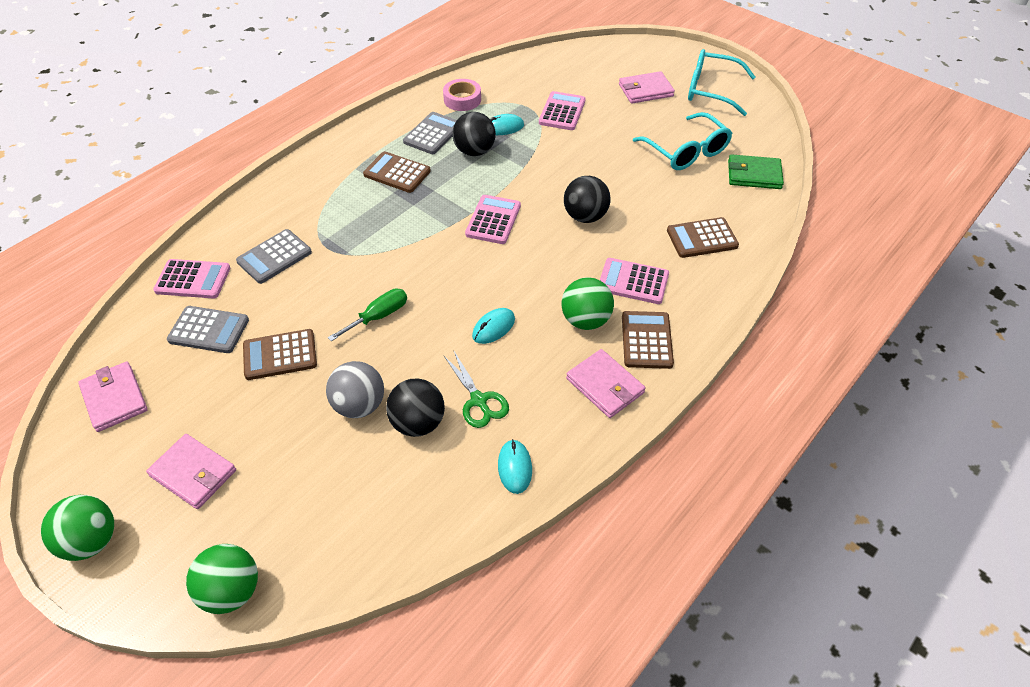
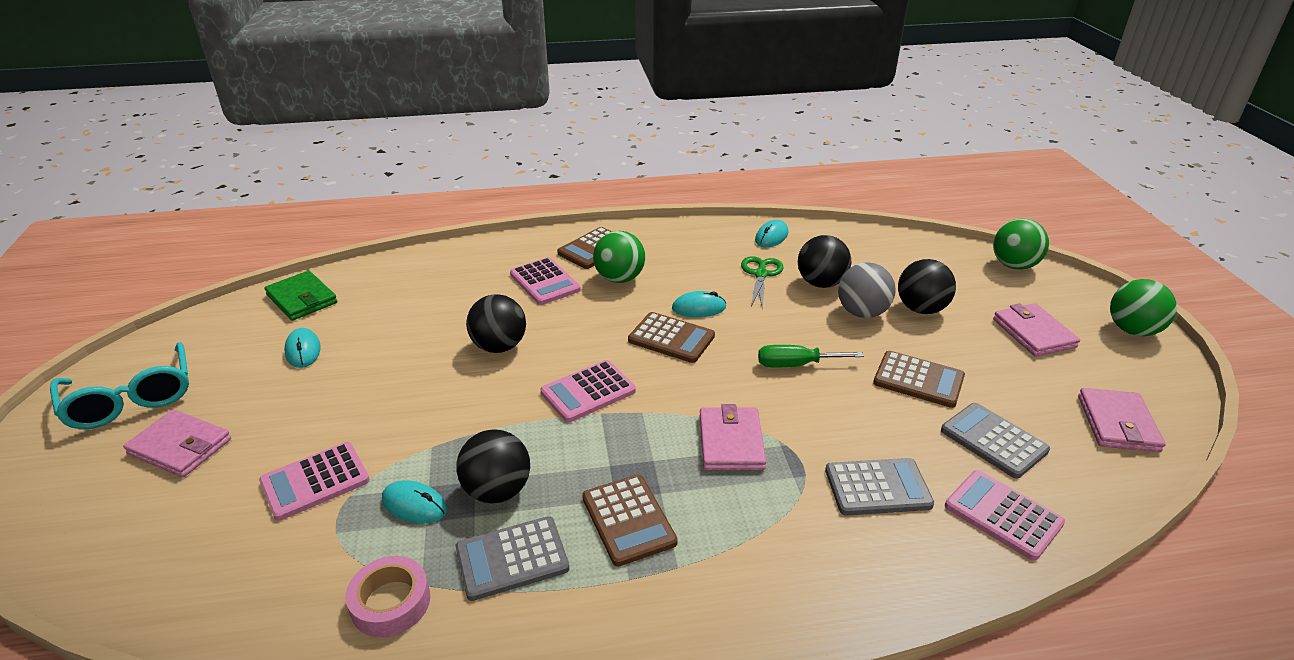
camera: 140 degrees left, 15 degrees down
pink wallet [566,349,645,418] -> pink wallet moved to [699,404,766,470]
turquoise glasses [633,112,732,170] -> turquoise mouse [284,328,321,368]
brown calculator [667,217,739,258] -> brown calculator moved to [628,312,715,363]
none -> black ball [898,259,956,314]

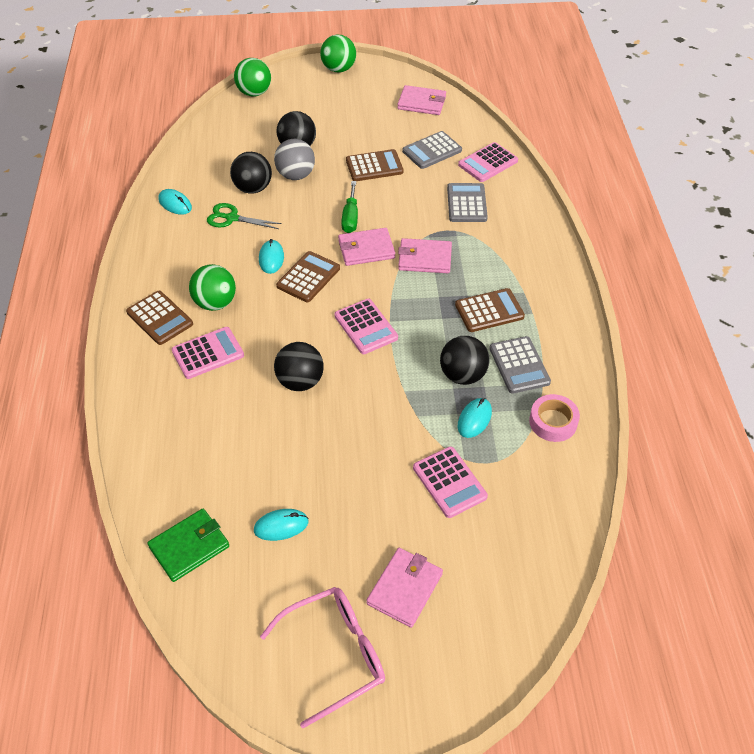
camera: 85 degrees left, 15 degrees up
turquoise glasses [50,342,189,429] -> pink glasses [260,587,385,728]
brown calculator [873,351,965,408] -> brown calculator turned 45 degrees clockwise [346,149,403,181]
pink wallet [993,303,1080,357] -> pink wallet moved to [338,228,395,266]

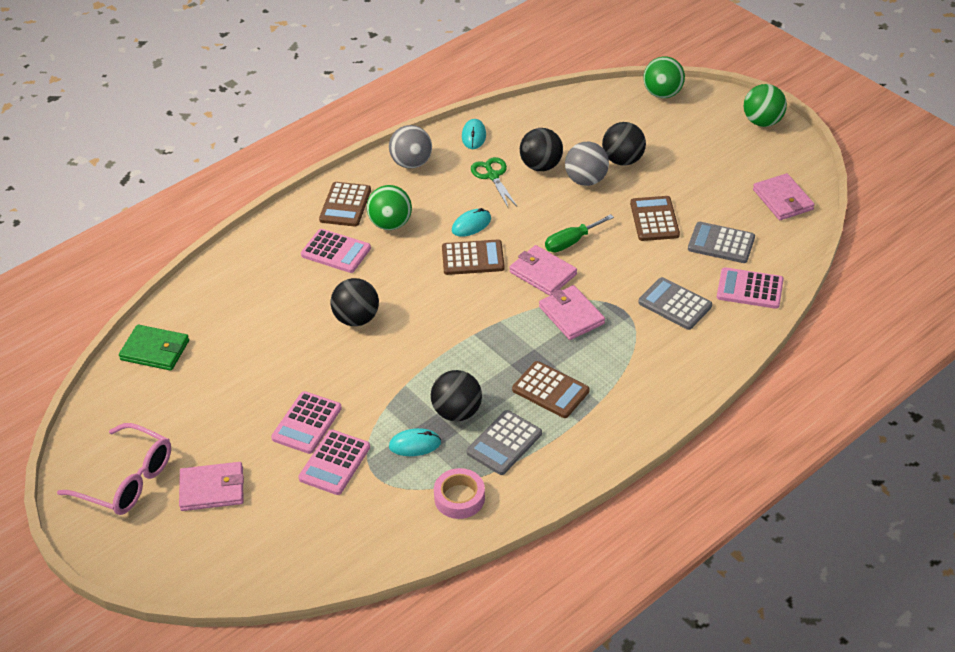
camera: 55 degrees right, 5 degrees down
turquoise mouse [254,509,309,541] -> none
pink calculator [334,299,398,354] -> pink calculator moved to [271,391,342,454]
brown calculator [346,149,403,181] -> brown calculator turned 135 degrees counterclockwise [630,196,680,241]
grey calculator [447,183,488,222] -> grey calculator turned 105 degrees counterclockwise [638,277,712,330]
none -> grey ball [389,125,432,169]

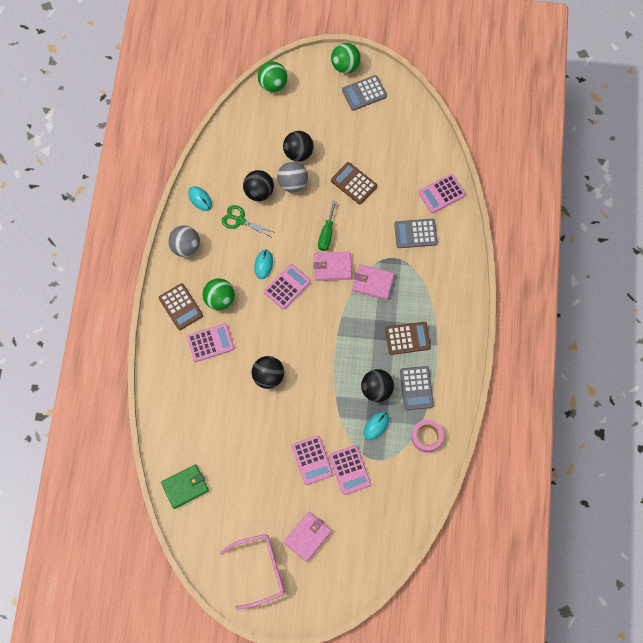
camera: 45 degrees left, 25 degrees up
brown calculator [442,239,505,275] -> pink calculator [264,264,311,310]
grey calculator [688,222,755,263] -> grey calculator moved to [342,75,387,111]
pink wallet [753,173,815,220] -> none

